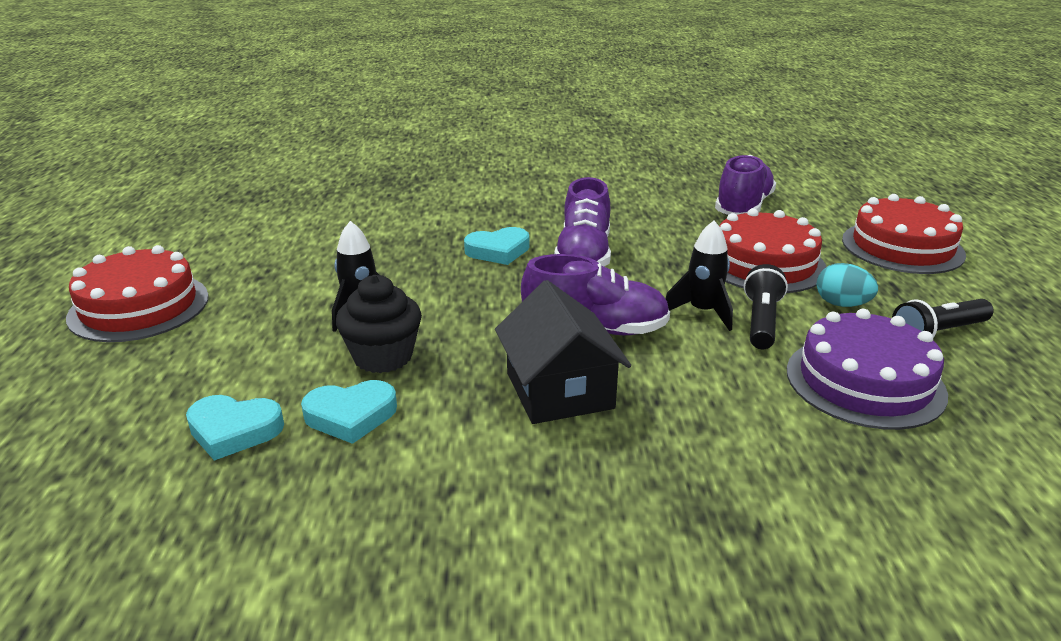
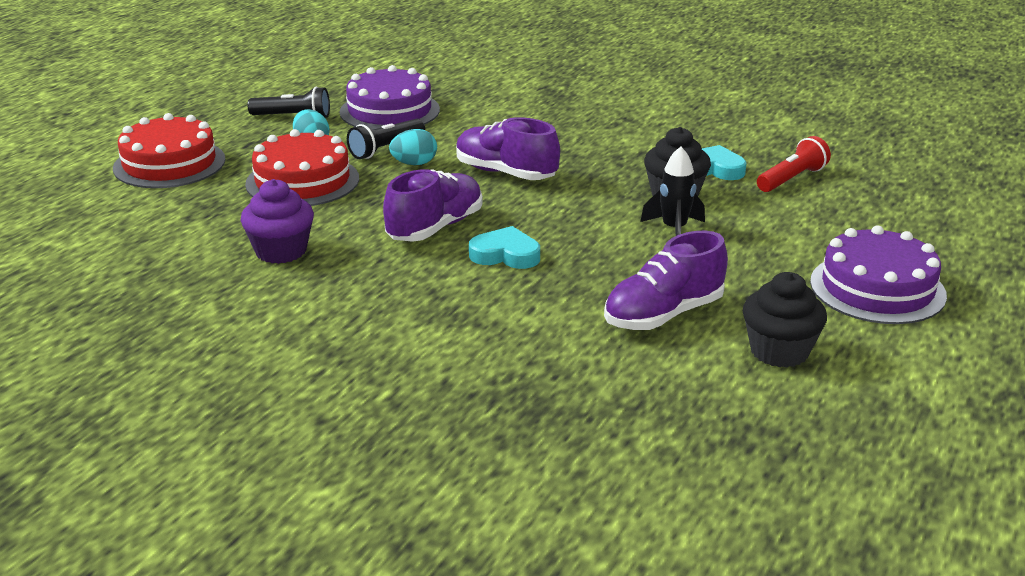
camera: 150 degrees left, 0 degrees up
red cake [66,245,209,342] -> purple cake [810,225,947,324]
turquoise heart [186,395,284,460] -> red flashlight [757,136,831,192]
black house [495,280,631,424] -> none
black rocket [665,220,733,331] -> turquoise egg [389,129,437,165]
purple shoe [715,155,776,215] -> purple shoe moved to [604,231,728,330]
none -> purple cupcake [240,179,314,264]
none -> black cupcake [743,272,827,367]

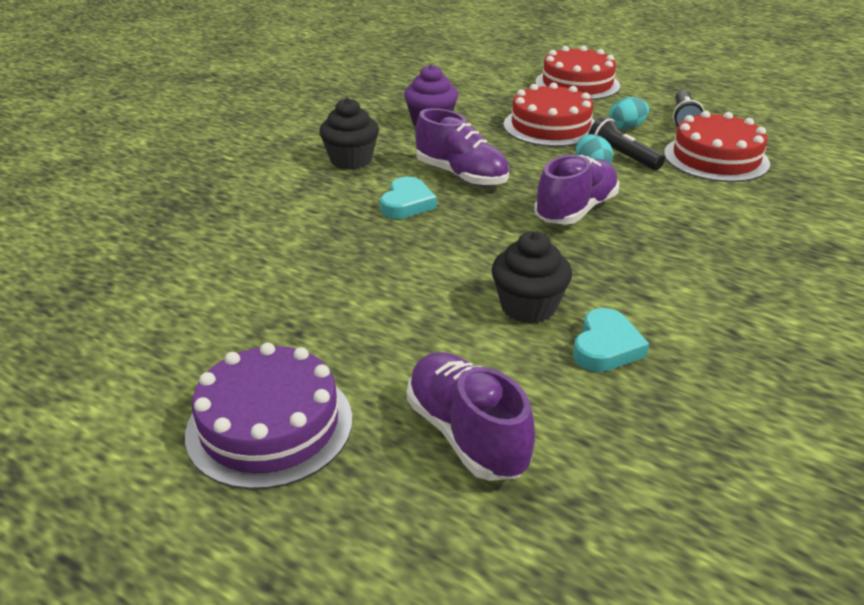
camera: 95 degrees right, 5 degrees up
purple cake [340,65,440,129] -> red cake [664,111,770,182]
purple shoe [604,231,728,330] -> purple shoe moved to [407,352,535,481]
black rocket [640,146,705,236] -> none
black cupcake [743,272,827,367] -> black cupcake moved to [319,98,379,170]
red flashlight [757,136,831,192] -> none

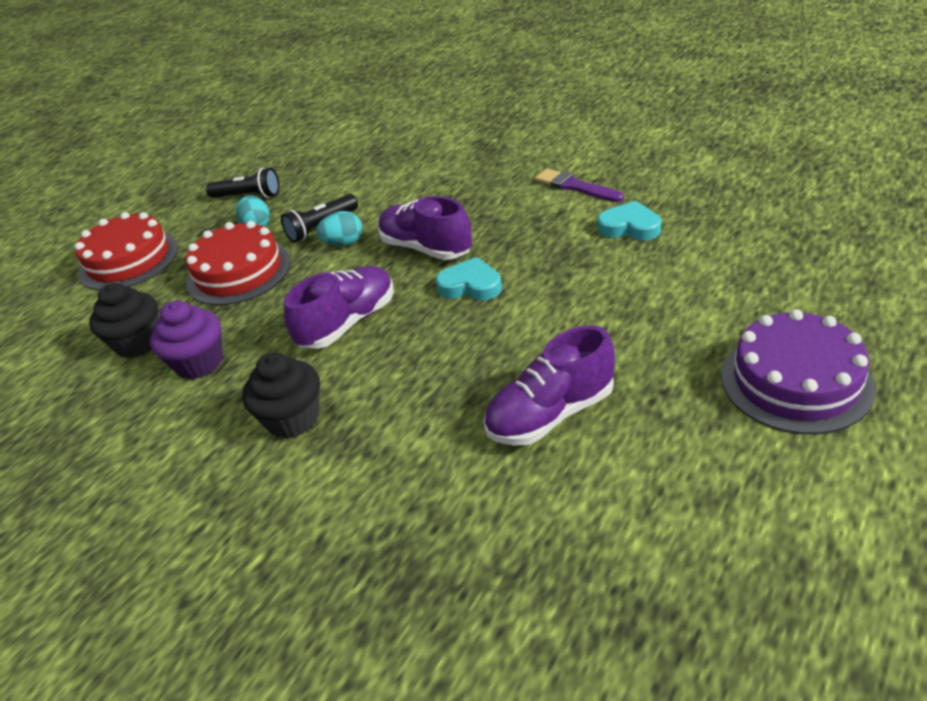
camera: 85 degrees left, 5 degrees up
turquoise heart [380,177,437,219] -> turquoise heart moved to [436,257,502,301]
purple shoe [407,352,535,481] -> purple shoe moved to [484,325,615,446]
black cupcake [491,231,572,324] -> black cupcake moved to [89,283,159,358]
red cake [664,111,770,182] -> none
none -> purple brush [535,168,624,202]

